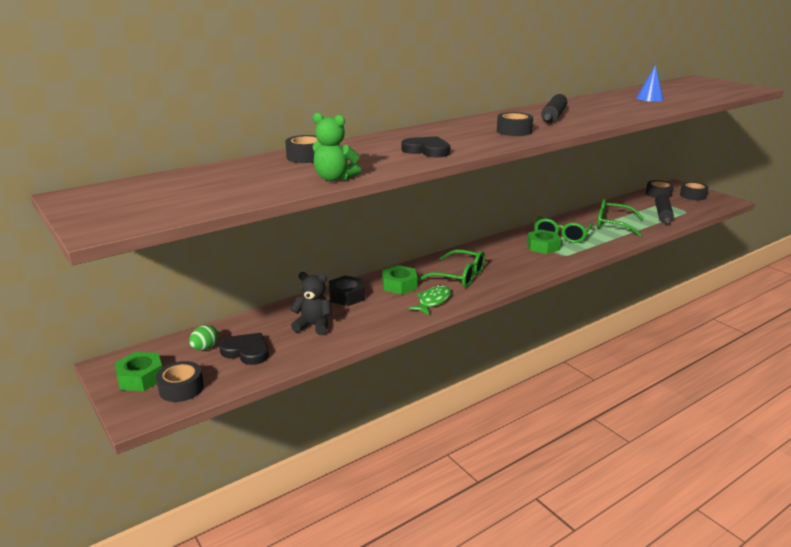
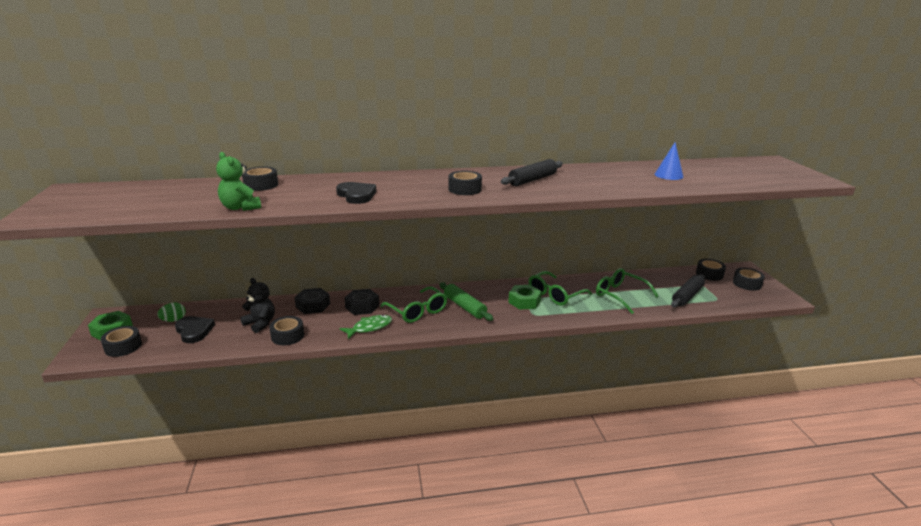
camera: 25 degrees right, 0 degrees up
green nut [382,265,417,294] -> black nut [345,289,379,315]
none -> black tape [269,316,304,345]
none -> green rolling pin [439,282,493,321]

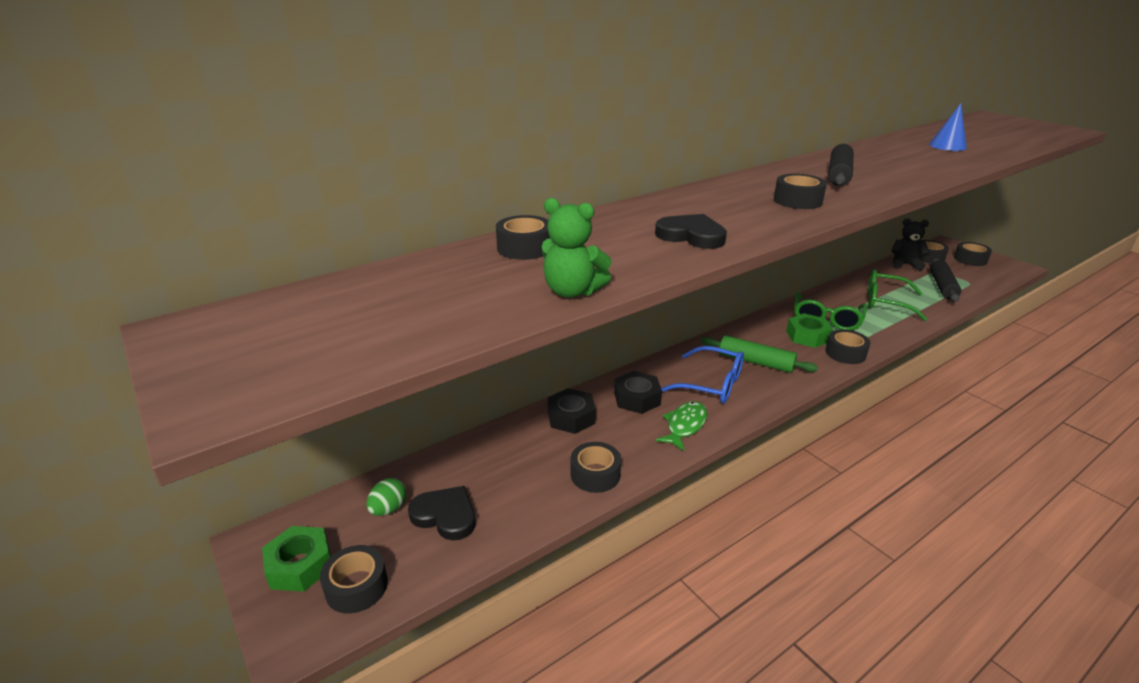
camera: 25 degrees left, 5 degrees up
black teddy bear [240,278,275,333] -> black teddy bear moved to [891,219,929,271]
green glasses [380,286,447,323] -> blue glasses [661,346,744,404]
none -> black tape [826,329,870,364]

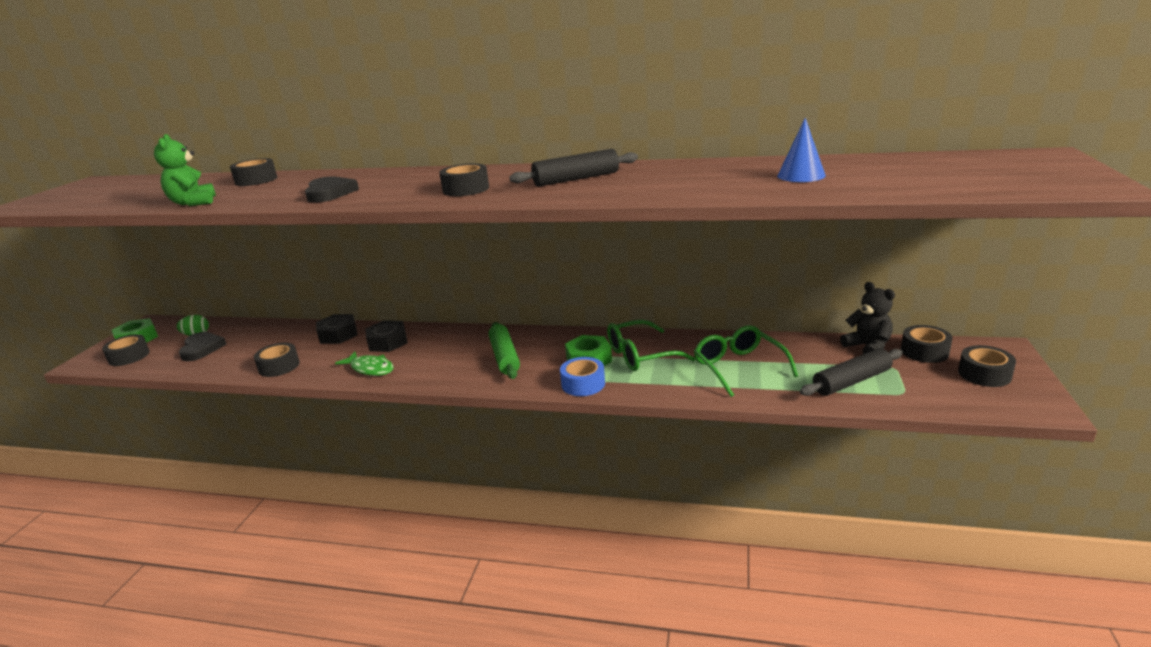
camera: 50 degrees right, 5 degrees down
green fish [655,401,707,451] -> green fish turned 45 degrees clockwise [335,352,394,376]
blue glasses [661,346,744,404] -> none
black tape [826,329,870,364] -> blue tape [560,357,605,396]

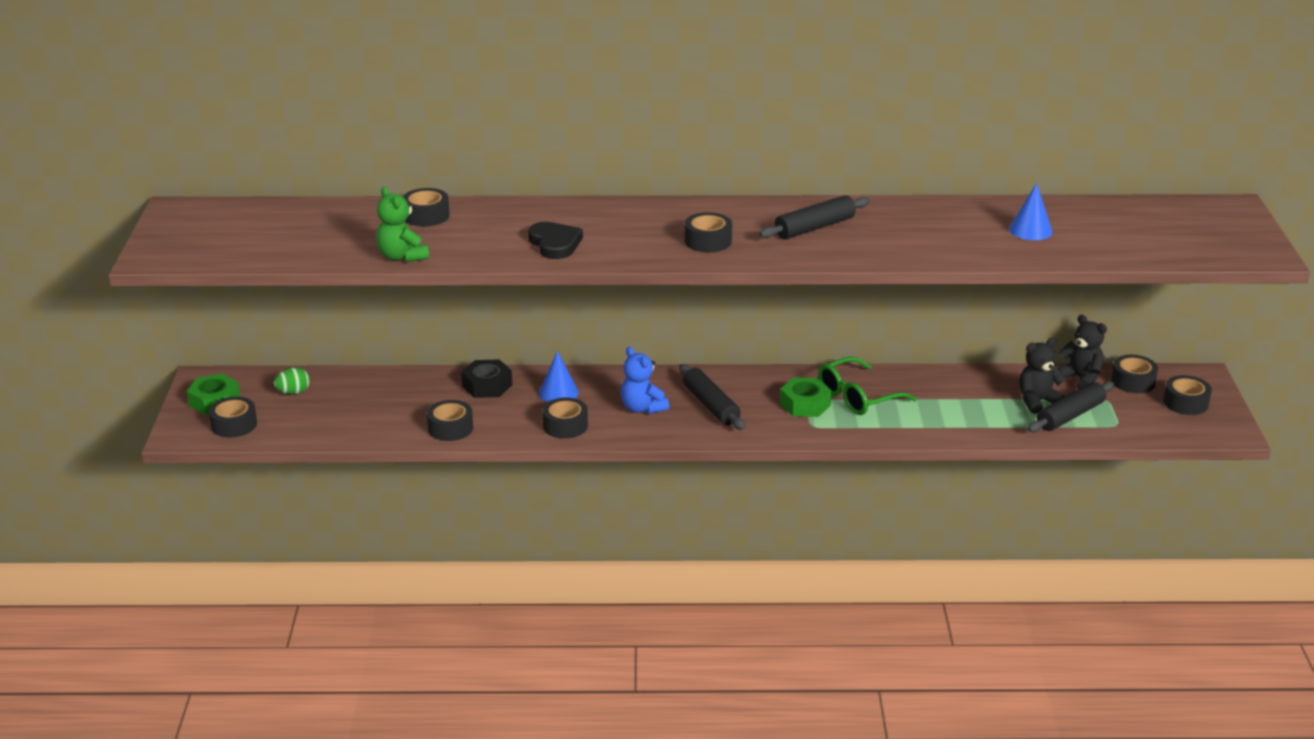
camera: 15 degrees left, 5 degrees up
black heart [179,332,227,361] -> none
green fish [335,352,394,376] -> black tape [542,397,588,439]
black nut [365,320,408,352] -> blue cone [539,351,579,402]
green rolling pin [488,322,520,379] -> black rolling pin [679,364,745,430]
blue tape [560,357,605,396] -> none
green glasses [694,325,798,397] -> none
none -> blue teddy bear [621,347,669,414]
none -> black teddy bear [1019,338,1066,414]

